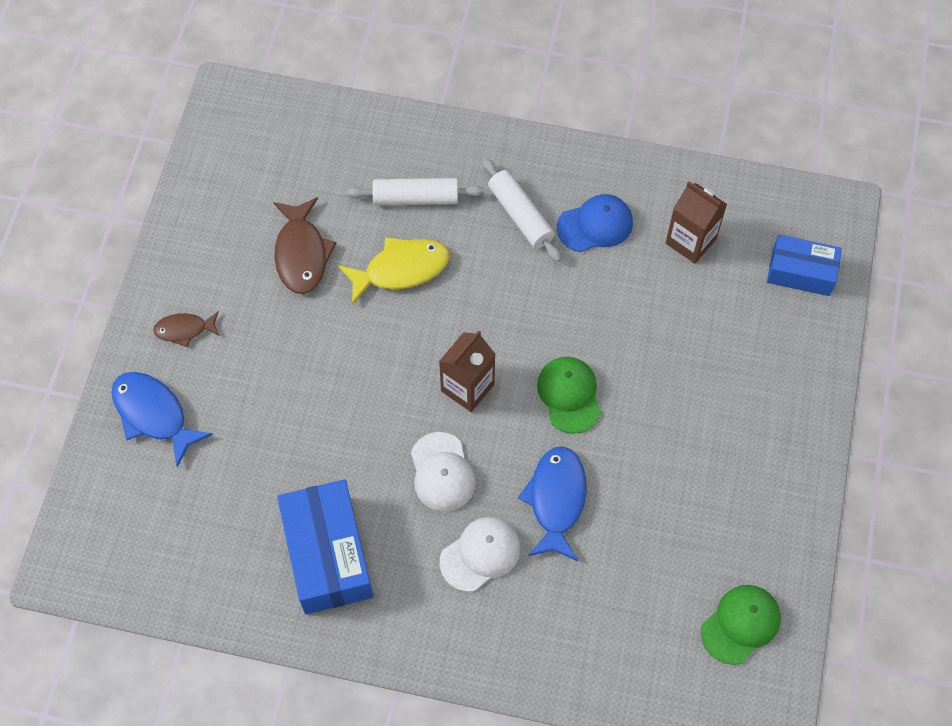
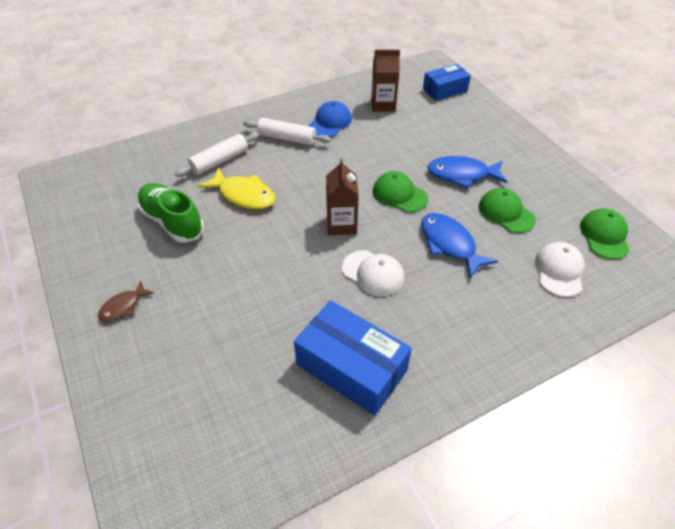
camera: 40 degrees left, 15 degrees down
blue fish [111,372,213,467] -> blue fish moved to [427,156,507,188]
brown fish [273,197,337,294] -> green shoe [137,183,204,243]
yellow fish [338,237,450,305] -> yellow fish turned 90 degrees clockwise [198,167,275,209]
white cap [440,517,521,592] -> white cap moved to [535,242,585,297]
none -> green cap [479,188,536,233]

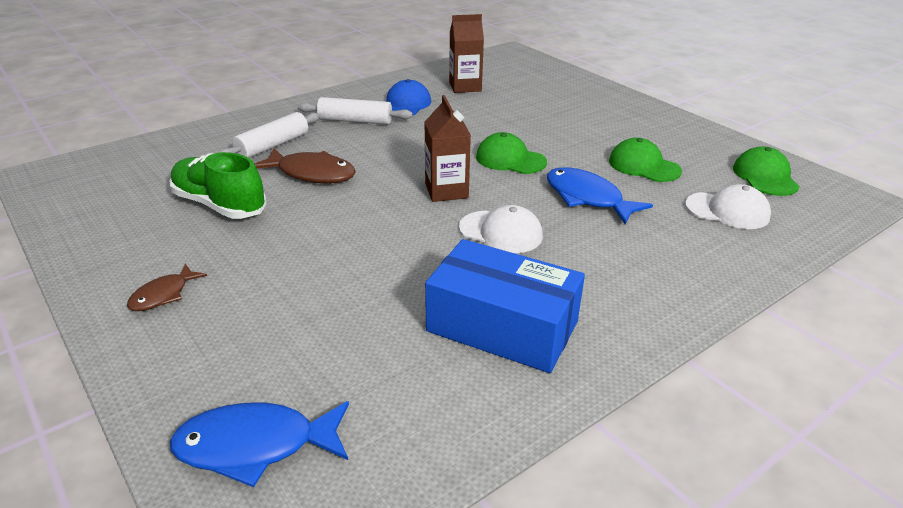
camera: 10 degrees left, 15 degrees down
yellow fish [198,167,275,209] -> brown fish [254,148,356,183]
blue box [423,64,471,101] -> none
blue fish [427,156,507,188] -> blue fish moved to [170,401,349,487]
white cap [535,242,585,297] -> white cap turned 105 degrees clockwise [685,184,771,229]

